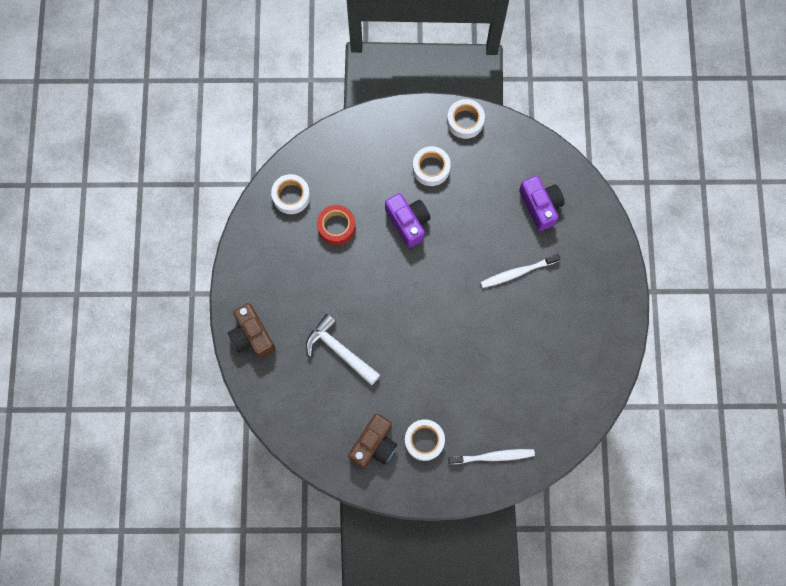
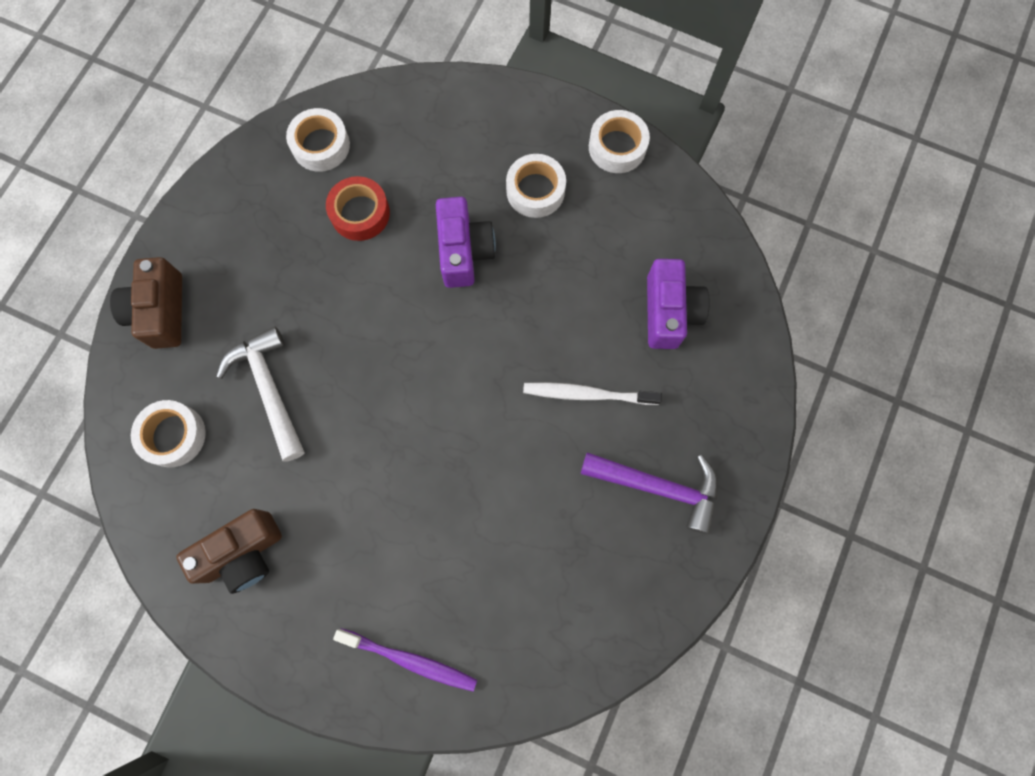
camera: 25 degrees right, 0 degrees up
white tape [405,419,445,461] -> white tape moved to [131,400,206,467]
white toothbrush [448,449,535,464] -> purple toothbrush [333,628,477,692]
none -> purple hammer [581,452,718,534]

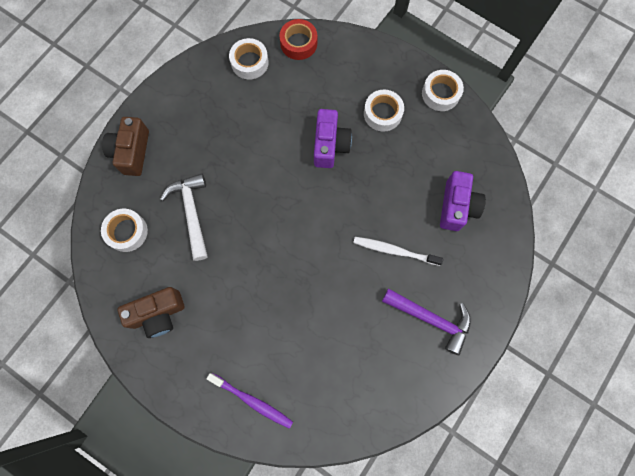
camera: 10 degrees right, 0 degrees up
red tape [326,176,390,241] -> red tape moved to [279,19,317,60]

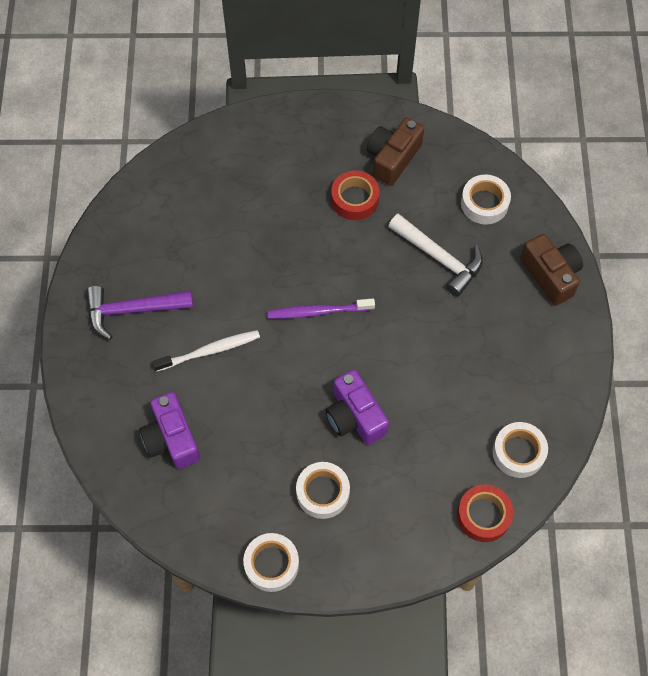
camera: 145 degrees right, 10 degrees down
purple toothbrush [207,373,293,429] -> purple toothbrush moved to [267,298,375,319]
none -> red tape [331,170,380,220]

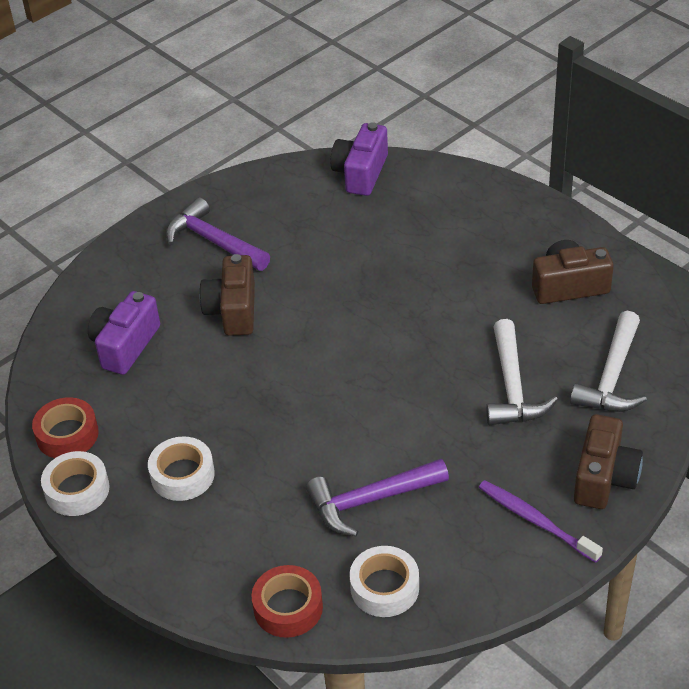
camera: 50 degrees right, 20 degrees down
white toothbrush [152,330,260,372] -> brown camera [199,254,255,336]
purple toothbrush [267,298,375,319] -> purple toothbrush moved to [479,480,603,563]
purple camera [325,369,389,445] -> purple camera moved to [330,122,388,196]
red tape [331,170,380,220] -> red tape moved to [32,397,99,458]
white tape [461,175,511,225] -> white hammer [570,311,647,412]
none -> purple hammer [306,459,449,537]

